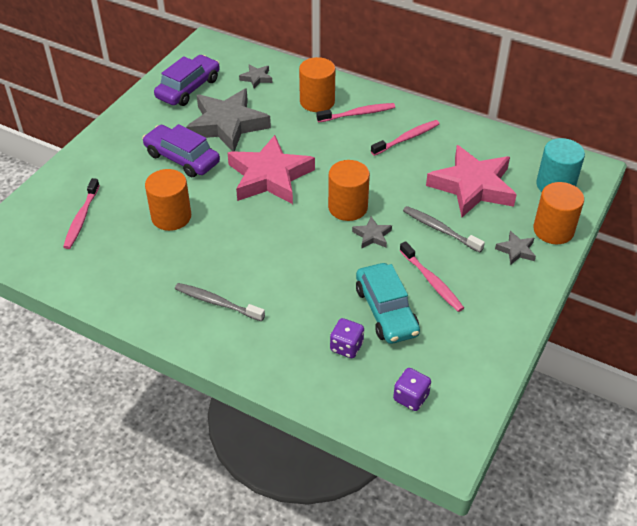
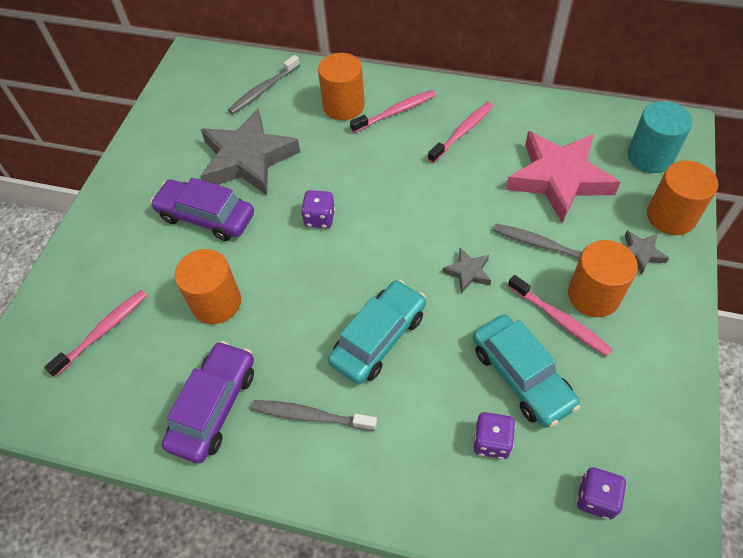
camera: 10 degrees left, 10 degrees up
pink toothbrush [63,178,100,249] -> pink toothbrush turned 135 degrees counterclockwise [44,290,147,377]
purple car [154,55,220,106] -> purple car moved to [162,341,254,463]
pink star [227,135,315,204] -> purple dice [301,190,335,228]
grey star [239,64,272,89] -> grey toothbrush [228,55,300,114]
orange cylinder [328,160,370,221] -> orange cylinder moved to [568,240,638,317]
none -> turquoise car [328,280,426,385]

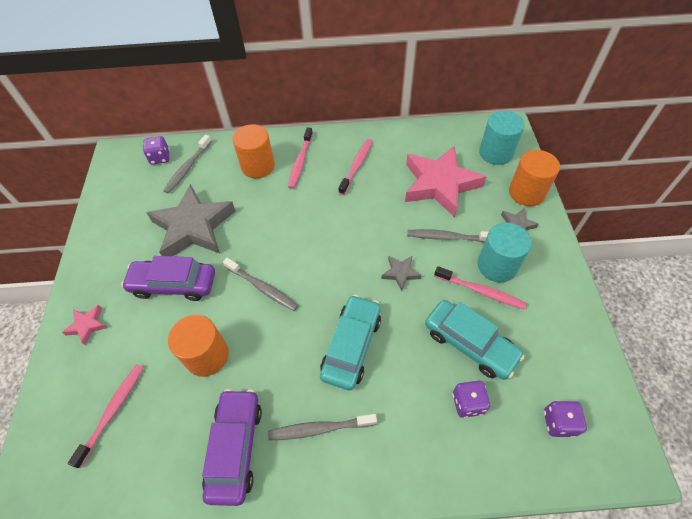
camera: 20 degrees left, 0 degrees up
purple dice [301,190,335,228] -> purple dice moved to [143,136,170,165]
pink toothbrush [350,90,436,133] -> pink toothbrush turned 150 degrees clockwise [288,127,313,189]
orange cylinder [568,240,638,317] -> turquoise cylinder [477,223,531,282]
none -> pink star [62,305,107,345]
none -> grey toothbrush [223,258,298,311]

